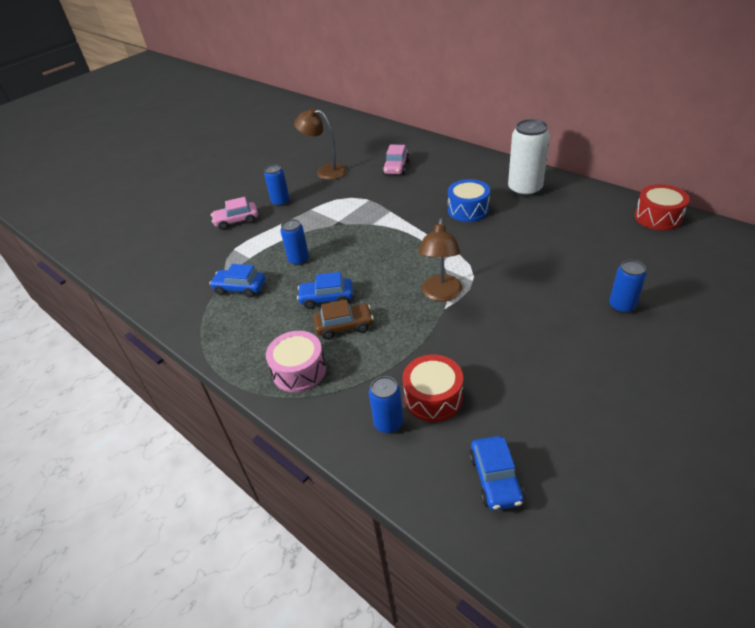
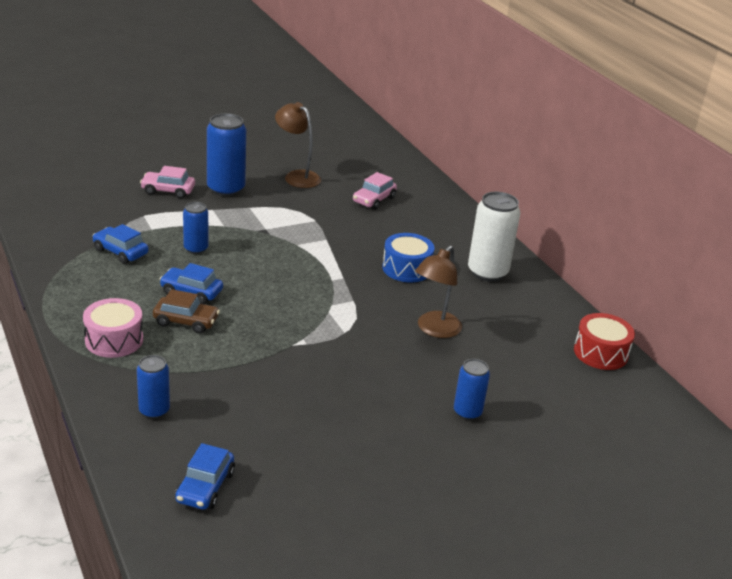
camera: 15 degrees right, 10 degrees down
blue can [264,164,290,206] -> blue can [207,113,246,197], size x1.72
red drum [403,355,463,422] -> none
brown lamp [418,218,462,302] -> brown lamp moved to [415,246,462,338]

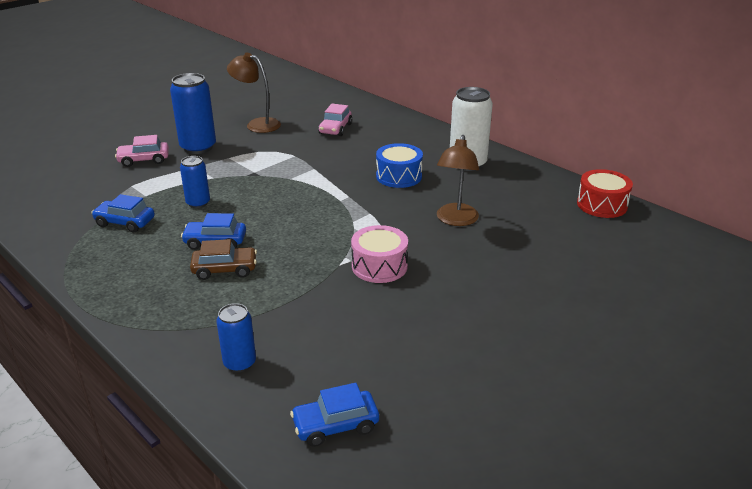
camera: 15 degrees left, 0 degrees up
pink drum [83,298,143,358] -> pink drum moved to [351,225,408,283]
blue car [175,443,235,510] -> blue car turned 75 degrees clockwise [290,383,379,447]
blue can [454,359,490,420] -> none

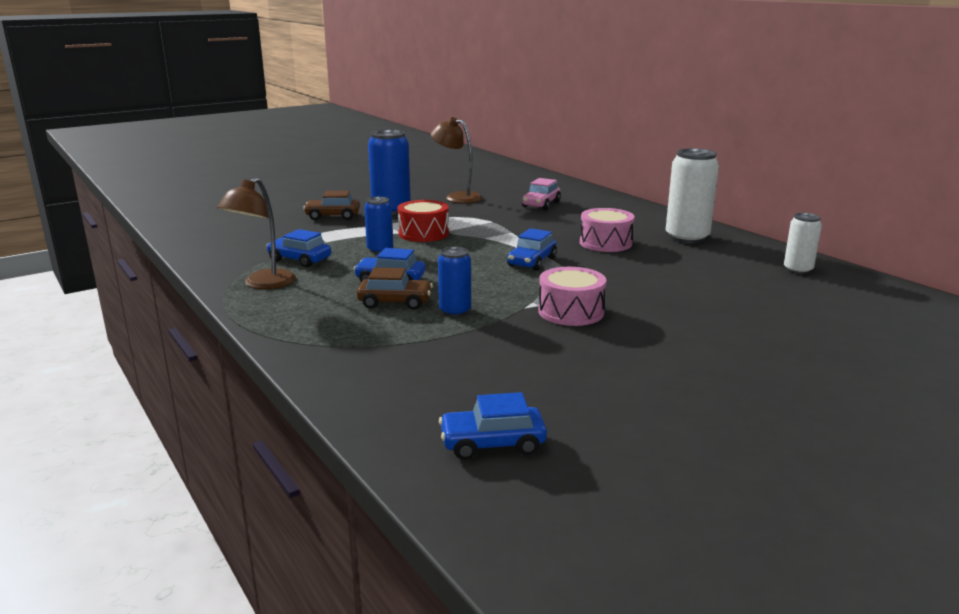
camera: 10 degrees right, 10 degrees down
pink car [115,135,169,167] -> brown car [303,191,360,220]
blue can [216,303,256,372] -> blue can moved to [438,247,471,317]
blue drum [376,143,423,188] -> pink drum [580,208,635,252]
brown lamp [437,135,479,226] -> brown lamp moved to [217,177,296,289]
red drum [577,169,633,218] -> red drum moved to [397,200,449,242]
none -> blue car [507,228,557,271]
none -> white can [784,213,822,274]

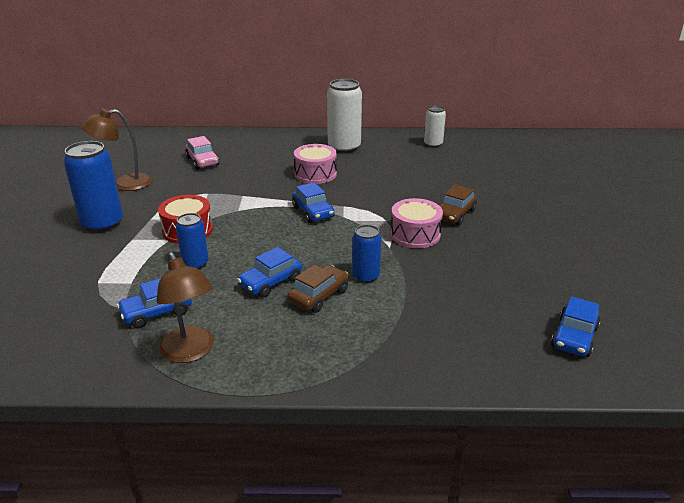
camera: 55 degrees left, 10 degrees up
brown car [303,191,360,220] -> brown car moved to [440,184,477,226]

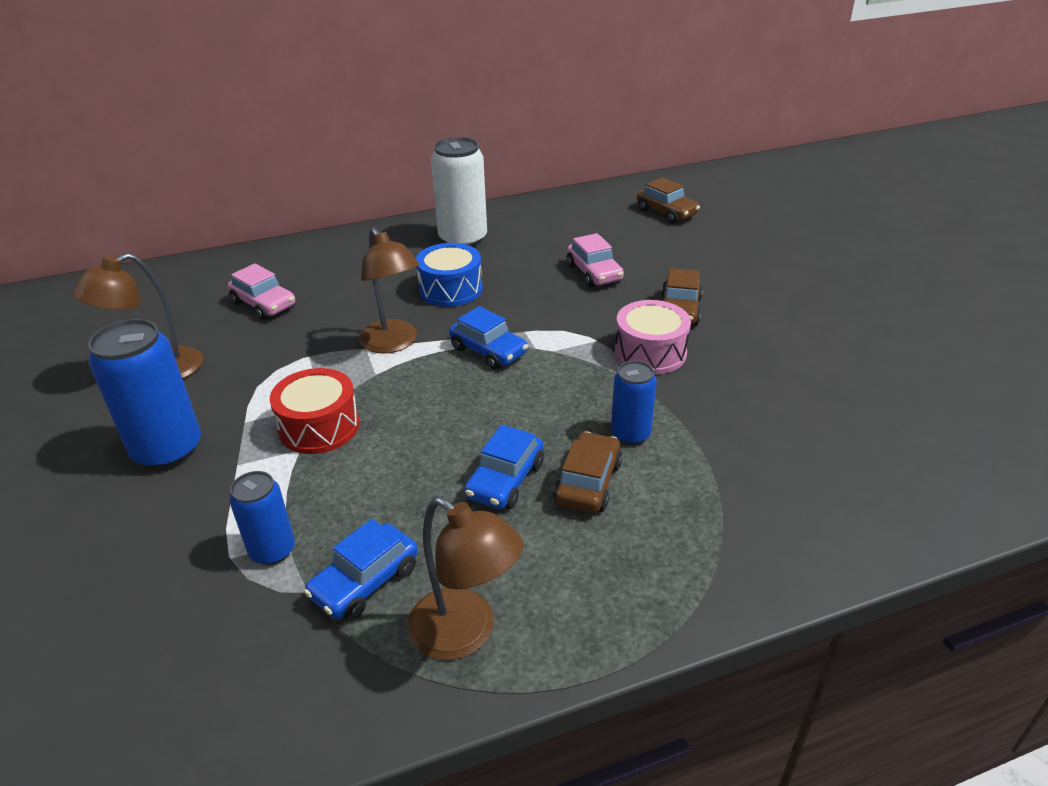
camera: 20 degrees left, 5 degrees up
blue can [176,213,209,269] -> blue can moved to [229,471,295,565]
pink drum [294,144,337,184] -> blue drum [416,243,483,307]
white can [424,105,446,148] -> none
blue car [551,296,601,357] -> none
none -> brown lamp [359,227,419,354]
none -> pink car [567,233,624,287]
none -> brown car [637,177,700,224]

